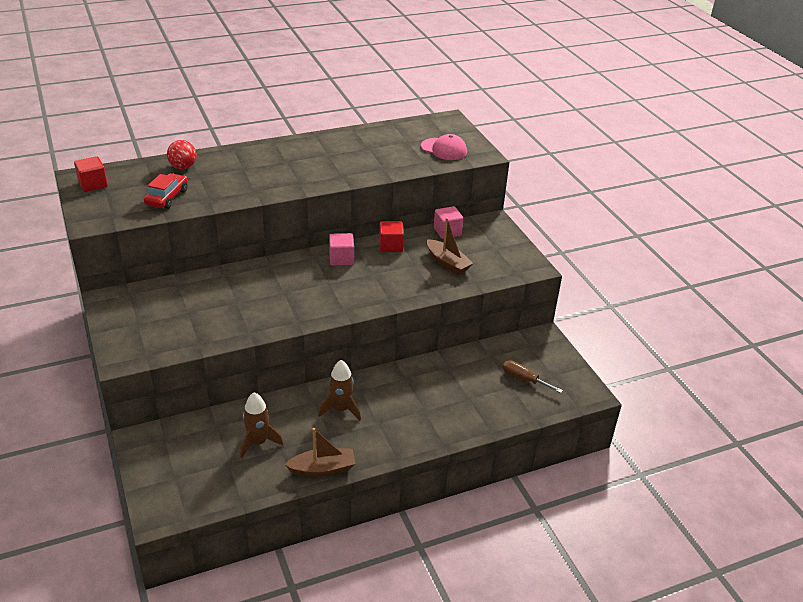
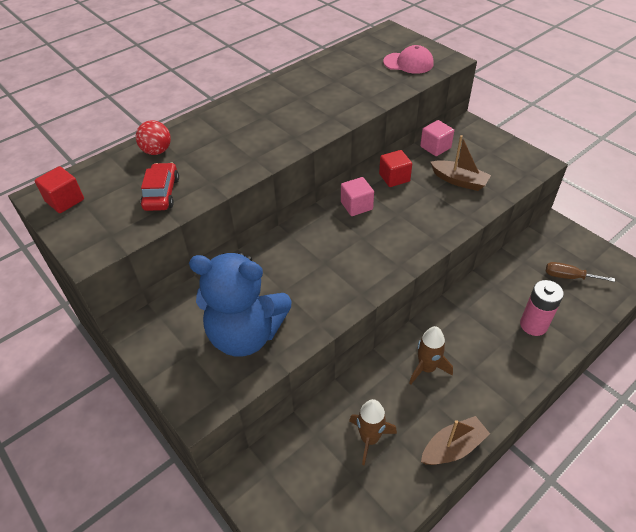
camera: 15 degrees left, 10 degrees up
none -> blue teddy bear [189,253,292,357]
none -> pink battery [520,280,564,336]

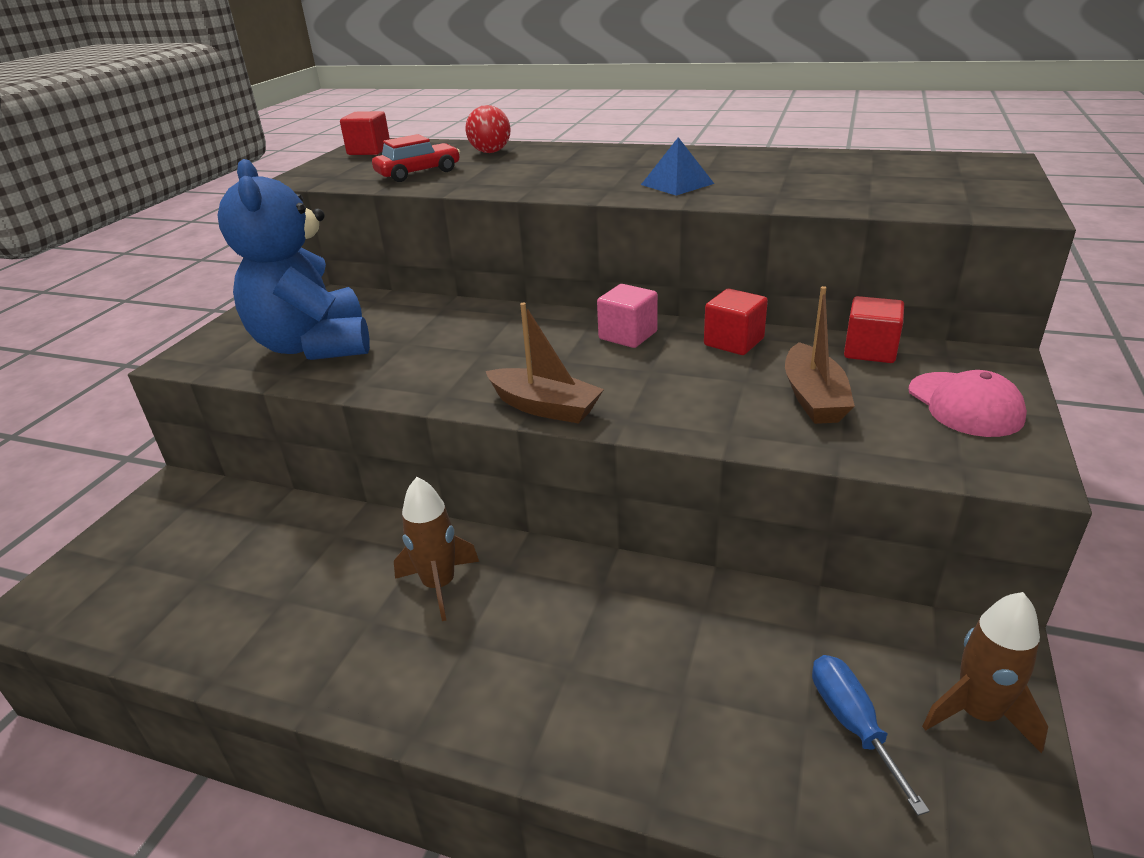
camera: 60 degrees right, 15 degrees down
brown rocket [349,399,397,466] -> brown rocket moved to [922,592,1048,753]
pink cap [383,45,434,74] -> pink cap moved to [909,370,1027,437]
pink cube [420,120,454,156] -> red cube [844,296,904,363]
brown boat [421,416,490,465] -> brown boat moved to [486,303,604,424]
pink battery [520,280,564,336] -> none
brown screwdriver [546,262,615,282] -> blue screwdriver [812,655,930,816]
none -> blue pyramid [641,137,714,196]

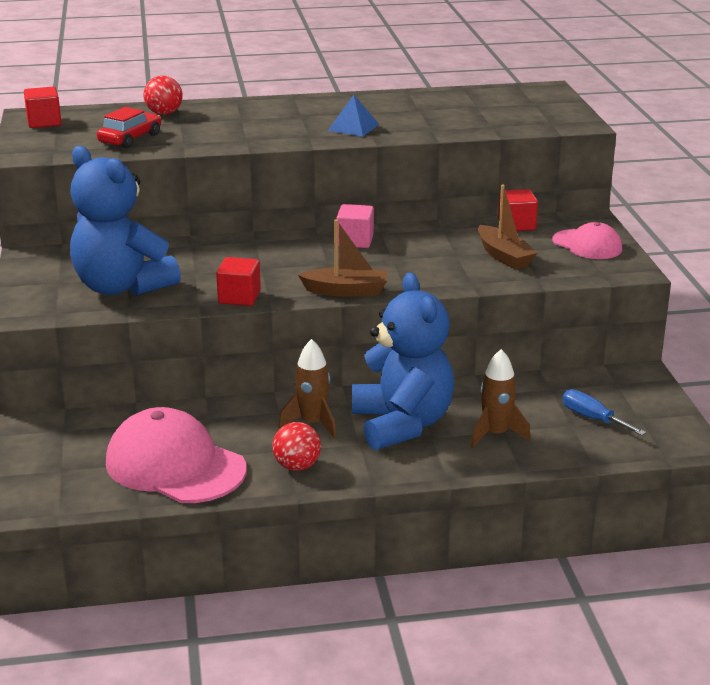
camera: 30 degrees left, 5 degrees down
red cube [704,289,768,355] -> red cube moved to [216,257,261,306]
brown rocket [922,592,1048,753] -> brown rocket moved to [471,349,531,448]
none -> pink cap [106,407,247,503]
none -> red ball [272,422,321,471]
none -> blue teddy bear [352,272,454,450]

